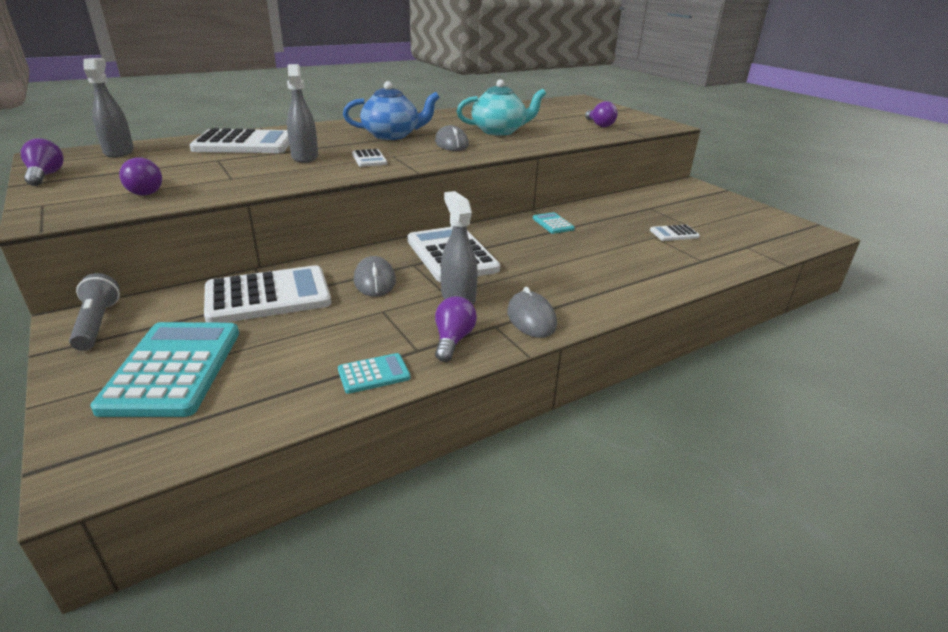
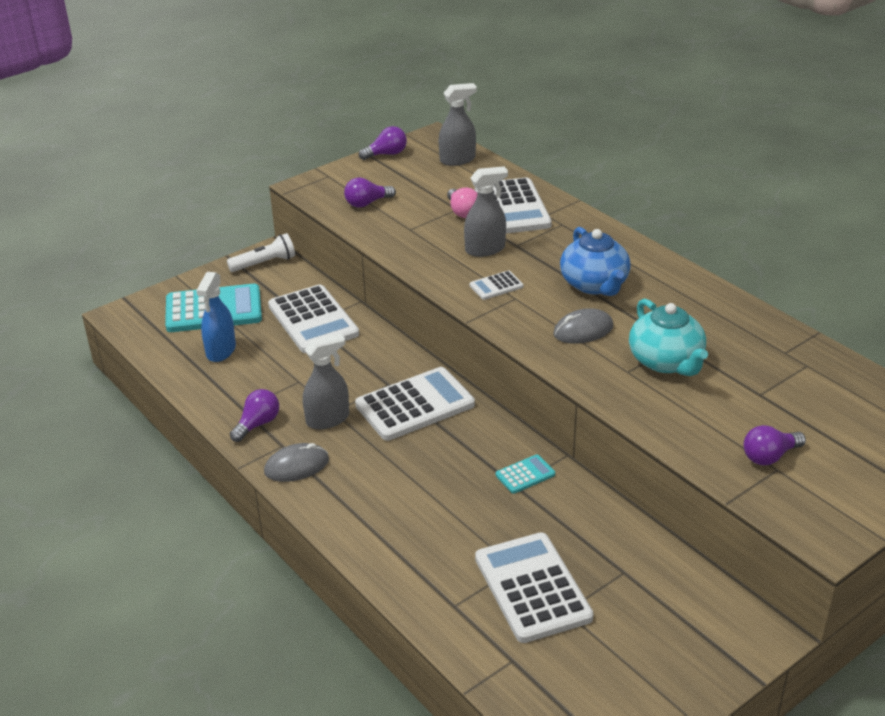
camera: 85 degrees right, 5 degrees up
grey flashlight [69,273,120,351] -> white flashlight [227,233,295,272]
turquoise calculator [338,353,411,394] -> none
grey mouse [354,256,396,297] -> none
purple light bulb [435,296,477,362] -> purple light bulb turned 60 degrees counterclockwise [230,389,279,442]
white calculator [650,225,700,241] -> white calculator [475,532,594,643], size x2.14
none -> blue spray bottle [196,272,236,362]
none -> pink light bulb [447,188,478,218]

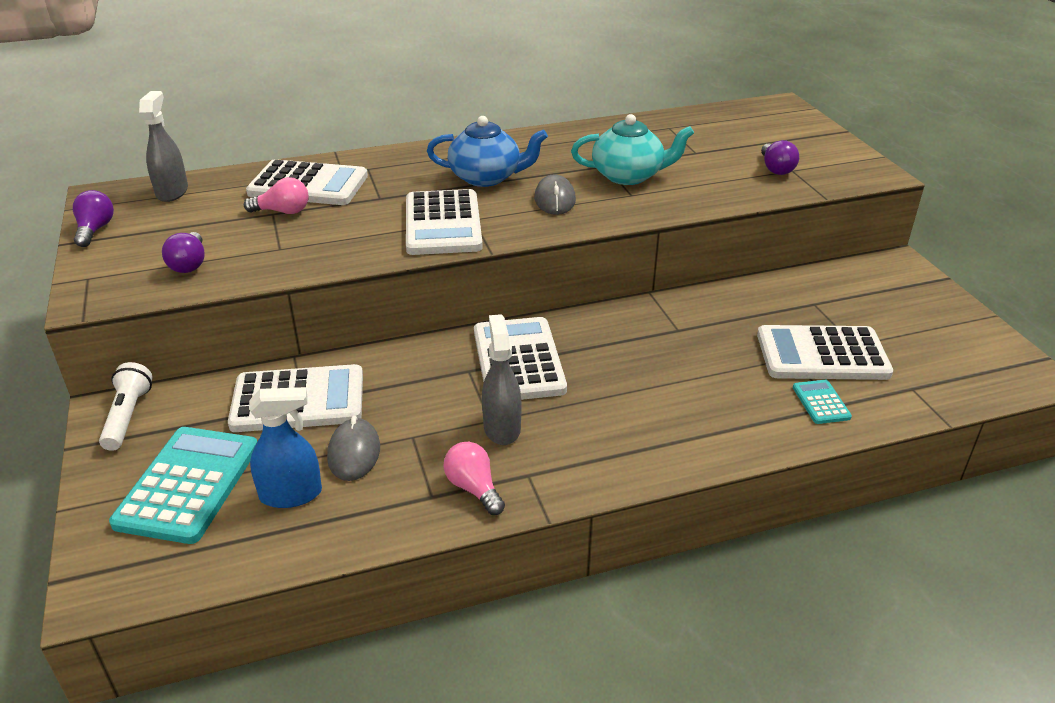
camera: 70 degrees left, 0 degrees up
blue spray bottle [196,272,236,362] -> blue spray bottle turned 45 degrees counterclockwise [249,387,322,508]
purple light bulb [230,389,279,442] -> pink light bulb [444,442,505,515]
grey mouse [264,443,329,482] -> grey mouse moved to [327,416,380,481]
grey spray bottle [464,166,508,257] -> none
white calculator [470,271,523,300] -> white calculator [406,189,483,255], size x2.14
turquoise calculator [496,454,555,494] -> turquoise calculator moved to [793,380,852,424]

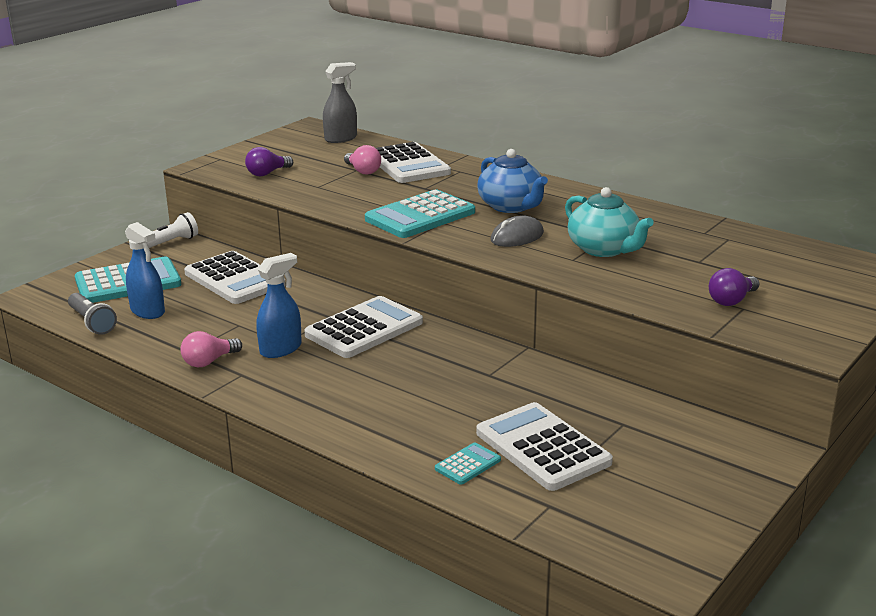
camera: 55 degrees right, 10 degrees down
purple light bulb [73,190,114,247] -> none
grey mouse [327,416,380,481] -> none
white calculator [406,189,483,255] -> turquoise calculator [365,189,475,238]
pink light bulb [444,442,505,515] -> pink light bulb turned 150 degrees counterclockwise [181,331,242,367]
grey spray bottle [482,314,522,445] -> blue spray bottle [256,253,302,358]
none -> grey flashlight [68,293,117,335]

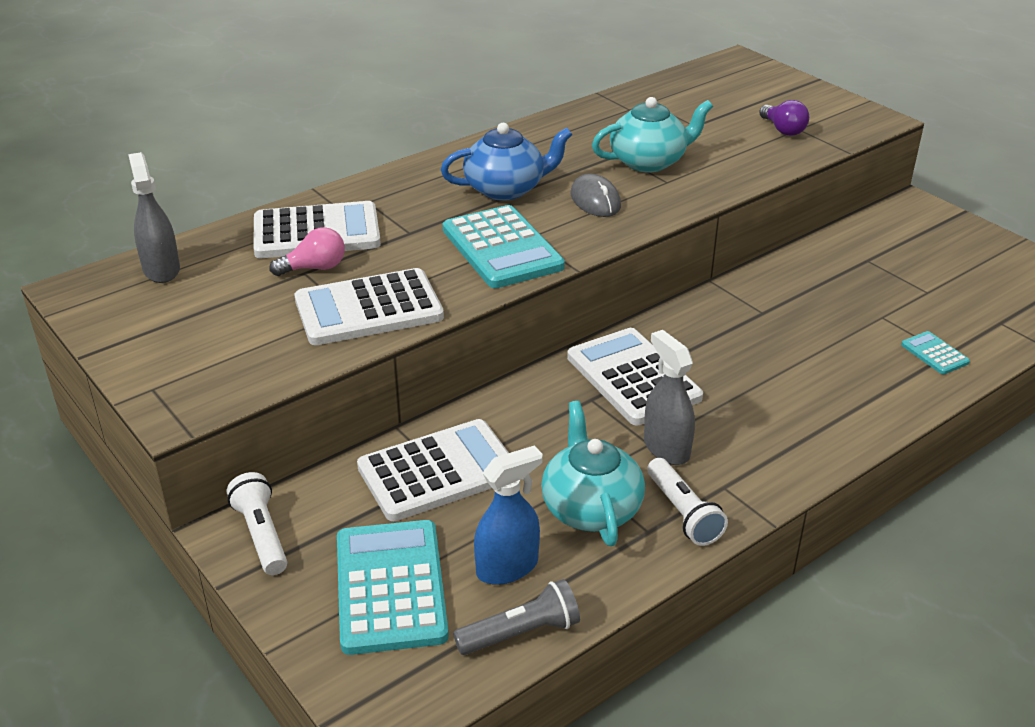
camera: 75 degrees left, 10 degrees up
pink light bulb [181,331,242,367] -> white flashlight [647,458,728,546]
purple light bulb [245,147,293,176] -> none
blue spray bottle [256,253,302,358] -> grey spray bottle [644,330,695,465]
white calculator [476,402,613,491] -> white calculator moved to [295,268,444,345]
none -> turquoise teapot [541,401,645,546]

